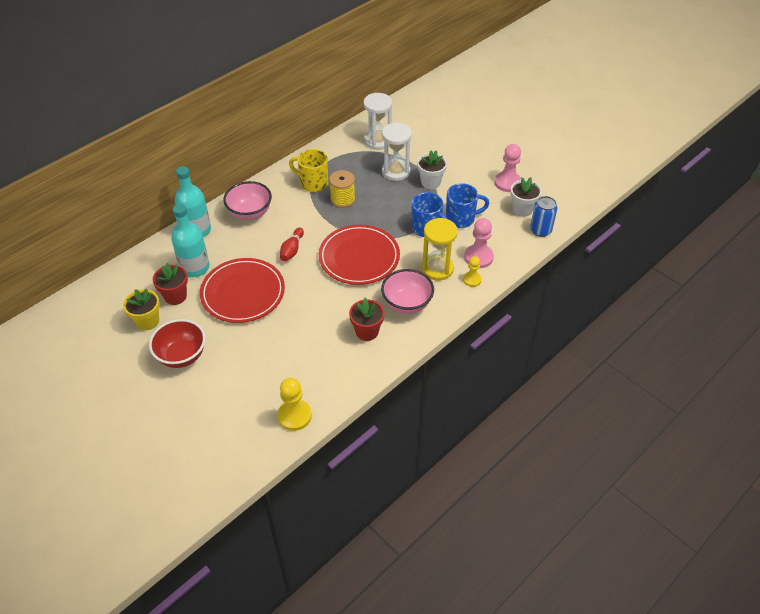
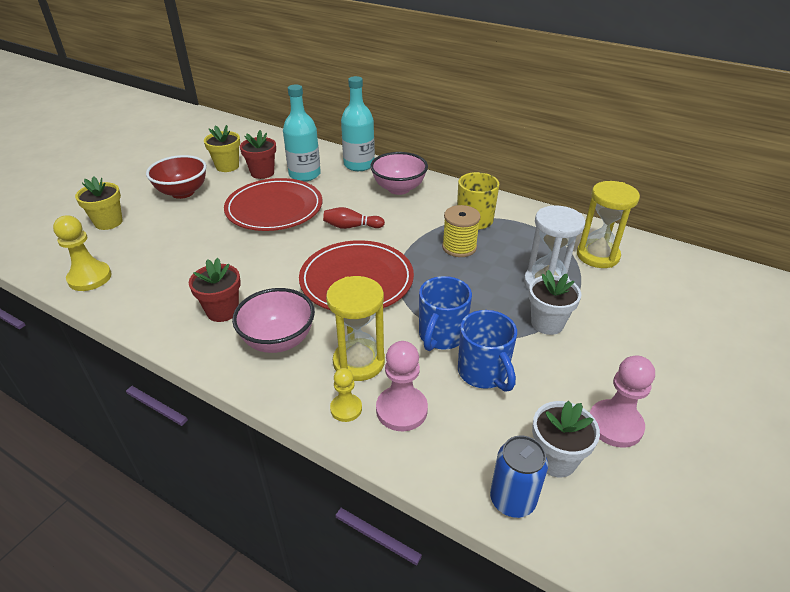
camera: 75 degrees right, 10 degrees down
white hourglass [364,93,392,150] -> yellow hourglass [577,181,640,268]
none -> yellow flower pot [75,176,123,230]

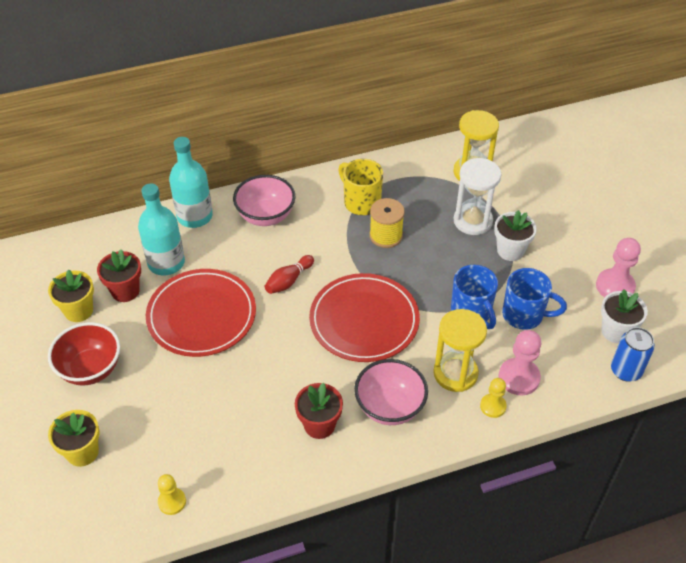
camera: 50 degrees left, 10 degrees up
yellow pawn [53,216,112,291] -> yellow pawn [158,474,186,515], size x0.61

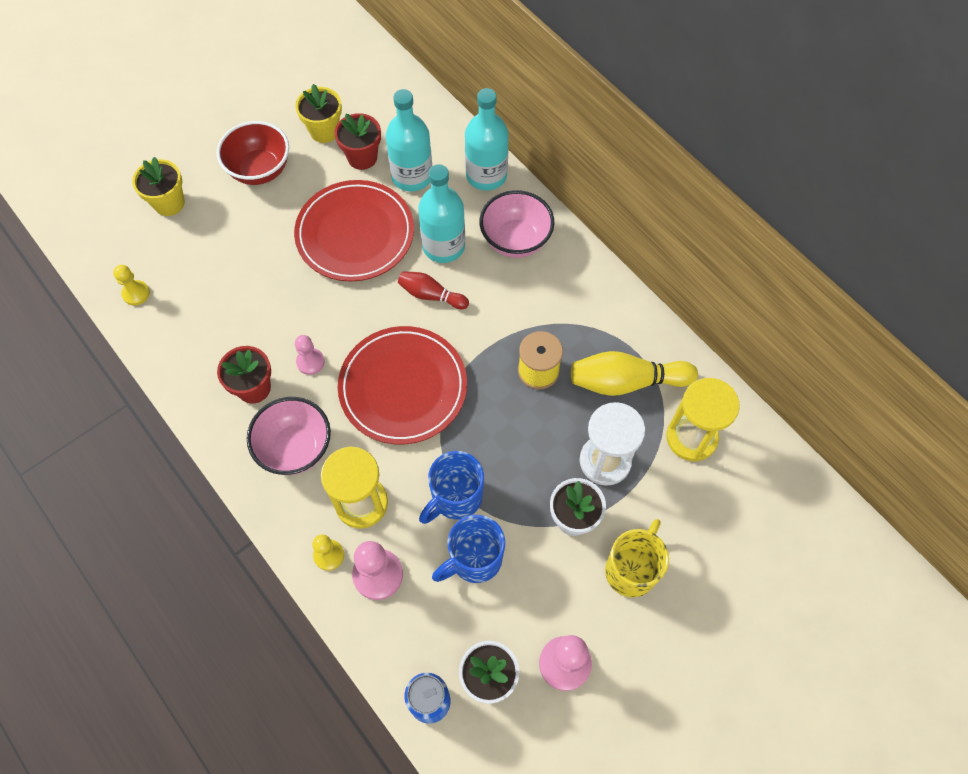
camera: 70 degrees right, 15 degrees up
yellow mug [338,159,383,215] -> yellow mug moved to [605,519,669,597]
blue mug [502,268,567,330] -> blue mug turned 60 degrees clockwise [432,515,505,583]
none -> pink pawn [295,335,325,375]
none -> turquoise bottle [418,164,465,263]
none -> yellow bowling pin [571,351,698,396]

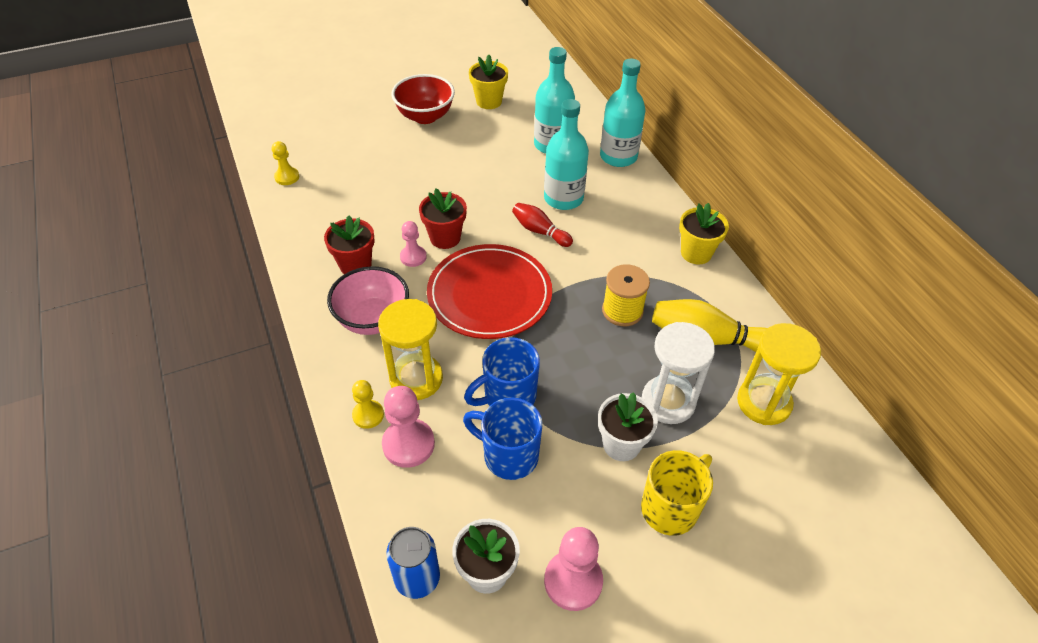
camera: 15 degrees right, 15 degrees down
yellow flower pot [132,157,185,216] -> yellow flower pot moved to [679,203,729,264]
red plate [294,180,414,282] -> none
red flower pot [334,113,381,170] -> red flower pot moved to [419,188,467,249]
blue mug [432,515,505,583] -> blue mug turned 45 degrees clockwise [463,398,543,480]
pink bowl [479,190,554,258] -> none

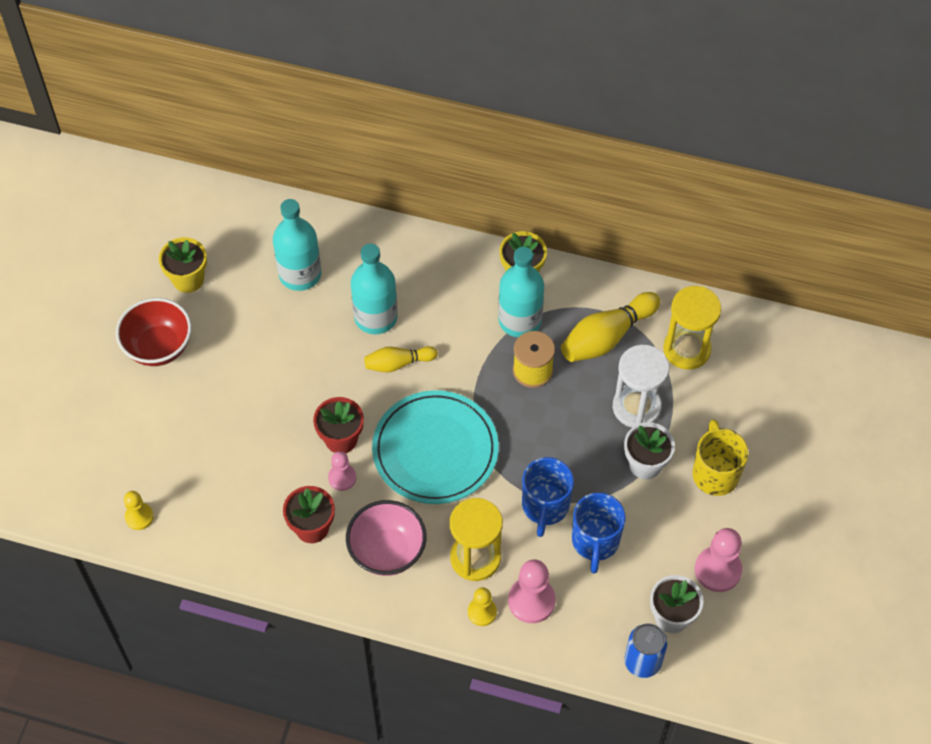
camera: 50 degrees left, 10 degrees up
red plate [427,244,552,339] -> turquoise plate [372,390,499,504]
blue mug [463,398,543,480] -> blue mug turned 60 degrees counterclockwise [572,493,626,574]
red bowling pin [512,203,573,247] -> yellow bowling pin [364,346,438,372]
turquoise bottle [600,59,646,167] -> turquoise bottle moved to [498,247,544,337]

